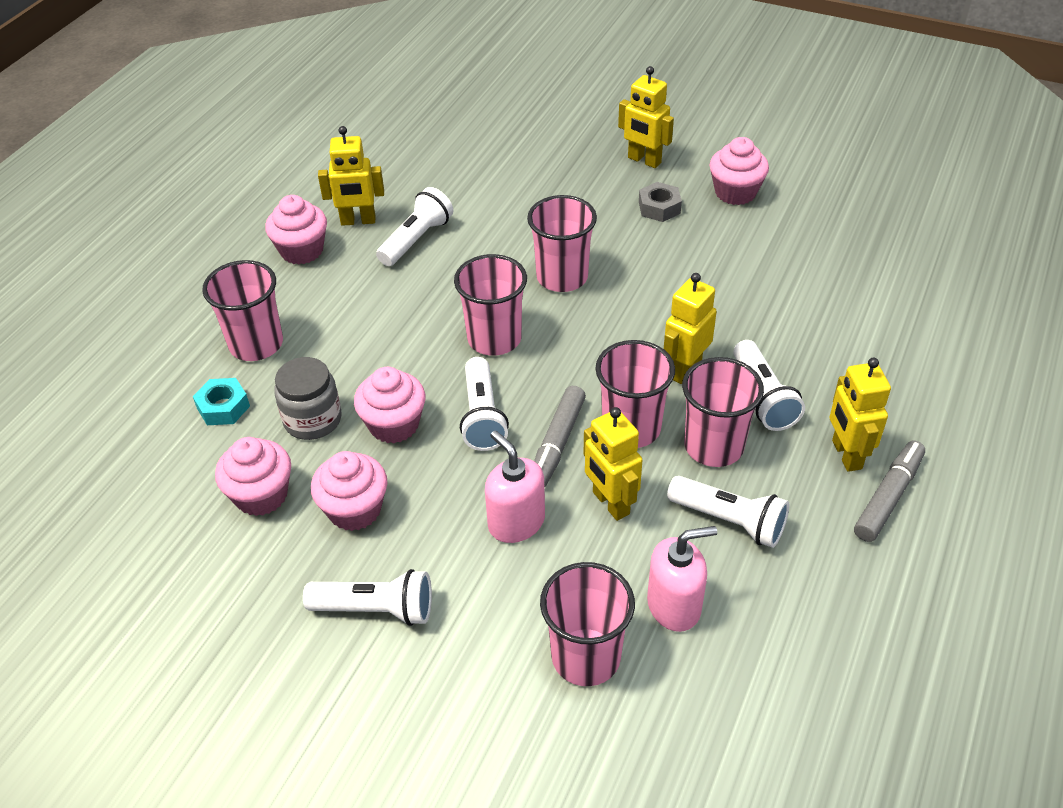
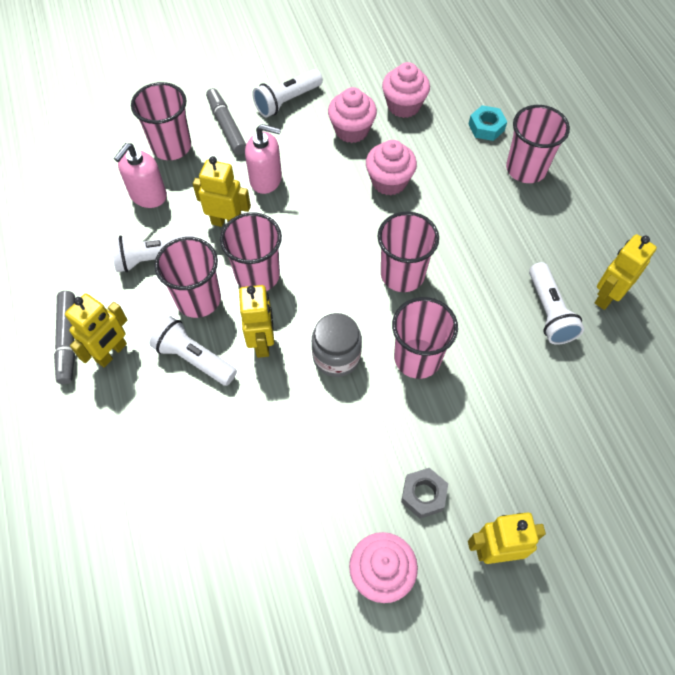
camera: 135 degrees right, 15 degrees up
pink cupcake [265,195,327,265] -> none
grey jar [274,357,341,440] -> grey jar moved to [312,313,362,377]
white flashlight [460,357,509,451] -> none
grey marker [534,386,586,487] -> grey marker moved to [206,88,246,155]
yellow robot [830,358,891,472] -> yellow robot turned 90 degrees clockwise [65,293,128,368]

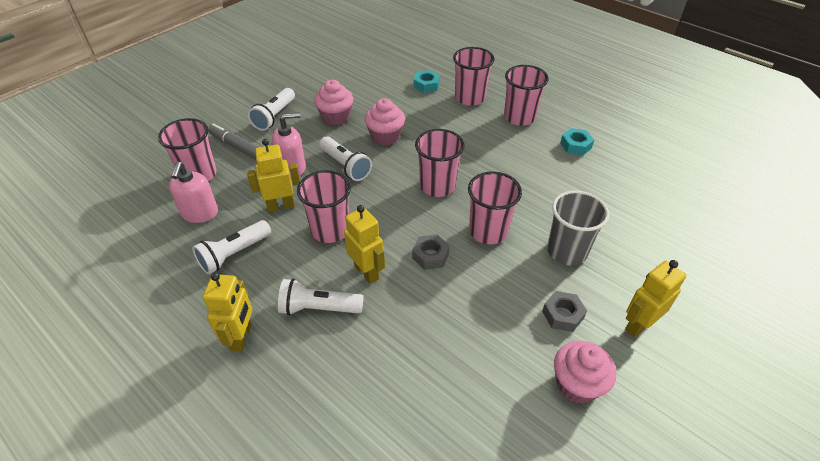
camera: 30 degrees left, 15 degrees down
grey marker [54,291,75,384] -> none
pink cup [154,237,221,318] -> pink cup moved to [504,65,549,126]
grey jar [312,313,362,377] -> grey nut [412,234,450,270]
pink cupcake [382,62,430,118] -> none
white flashlight [529,262,584,345] -> white flashlight moved to [319,137,372,181]
yellow robot [595,234,657,310] -> turquoise nut [560,128,594,156]
none -> grey cup [547,191,609,265]

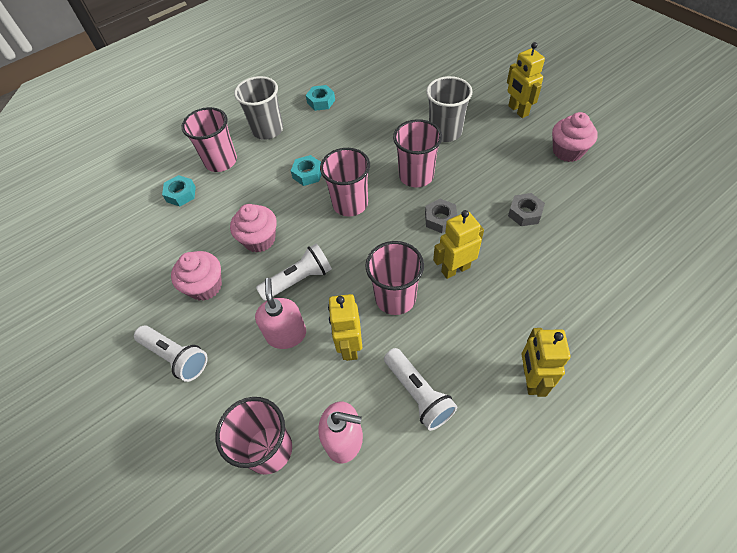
camera: 75 degrees left, 10 degrees up
yellow robot [203,272,253,352] -> yellow robot turned 105 degrees counterclockwise [522,328,571,397]
grey marker [208,123,259,159] -> none
white flashlight [278,278,364,315] -> none
pink cup [504,65,549,126] -> grey cup [234,76,283,140]
grey nut [542,291,587,332] -> grey nut moved to [508,193,545,226]
none -> turquoise nut [291,155,322,186]

